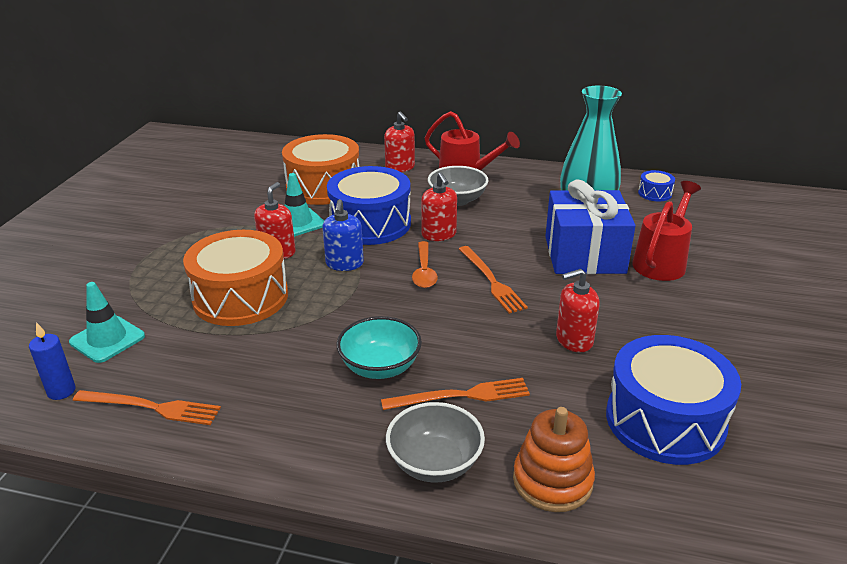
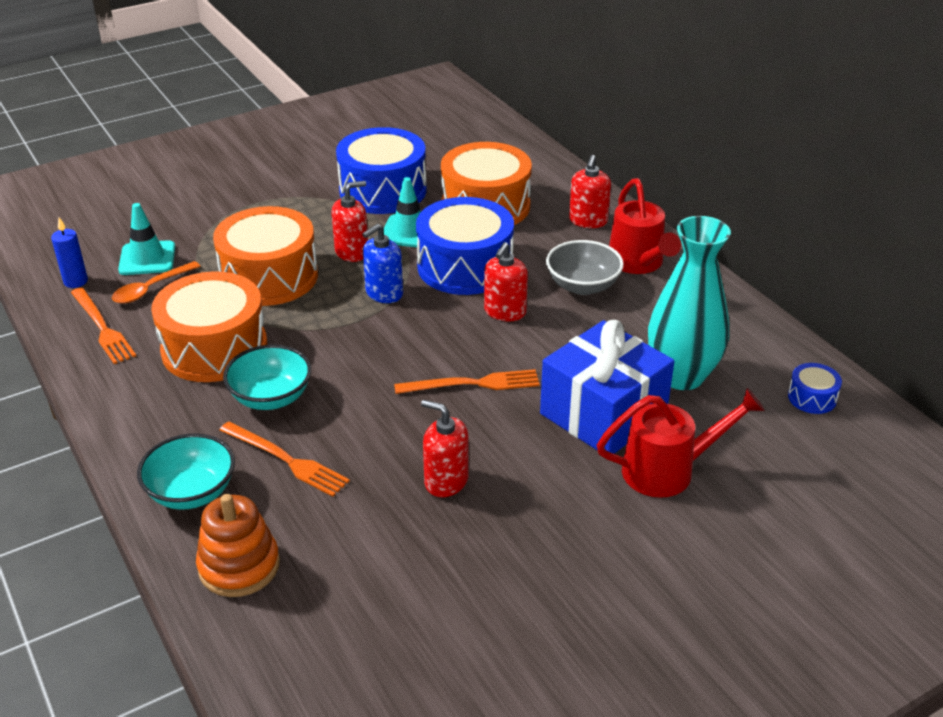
camera: 45 degrees right, 5 degrees up
grey bowl [386,402,485,483] -> turquoise bowl [137,434,235,510]
orange spoon [412,241,438,288] -> orange spoon moved to [112,261,201,304]
orange fork [459,246,528,314] -> orange fork turned 120 degrees counterclockwise [394,369,540,394]
blue drum [606,335,741,465] -> blue drum moved to [336,127,427,214]
none -> orange drum [151,271,267,382]

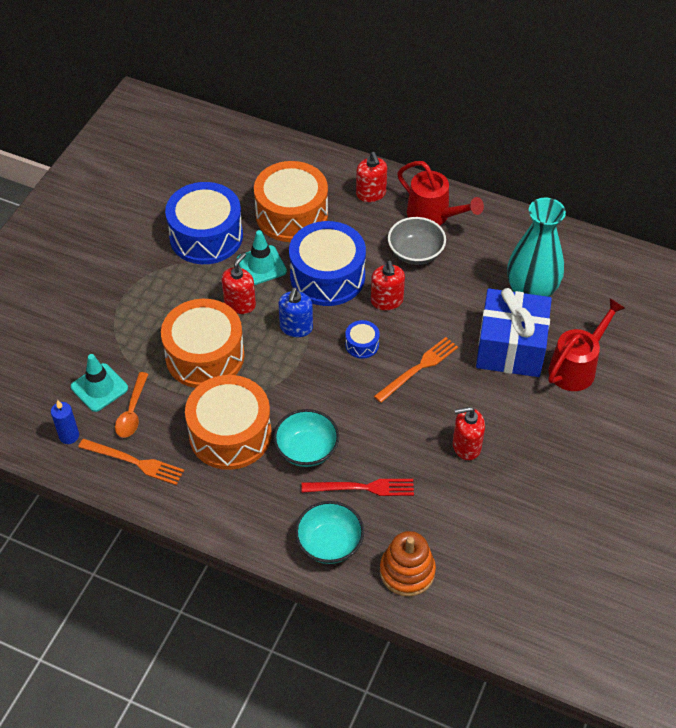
camera: 35 degrees left, 15 degrees up
orange fork [219,421,350,497] -> red fork [301,479,414,496]
blue drum [788,363,842,414] -> blue drum moved to [345,320,380,359]

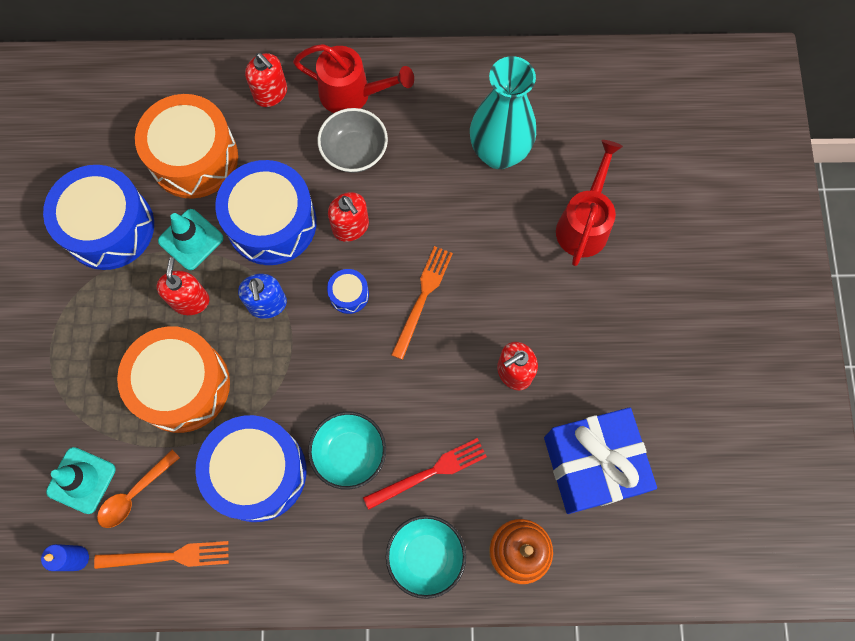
camera: 25 degrees left, 20 degrees up
orange spoon [115,372,148,438] -> orange spoon turned 60 degrees clockwise [97,450,180,528]
orange drum [185,375,272,470] -> blue drum [195,415,306,522]
blue gift [476,288,552,377] -> blue gift moved to [544,408,657,514]

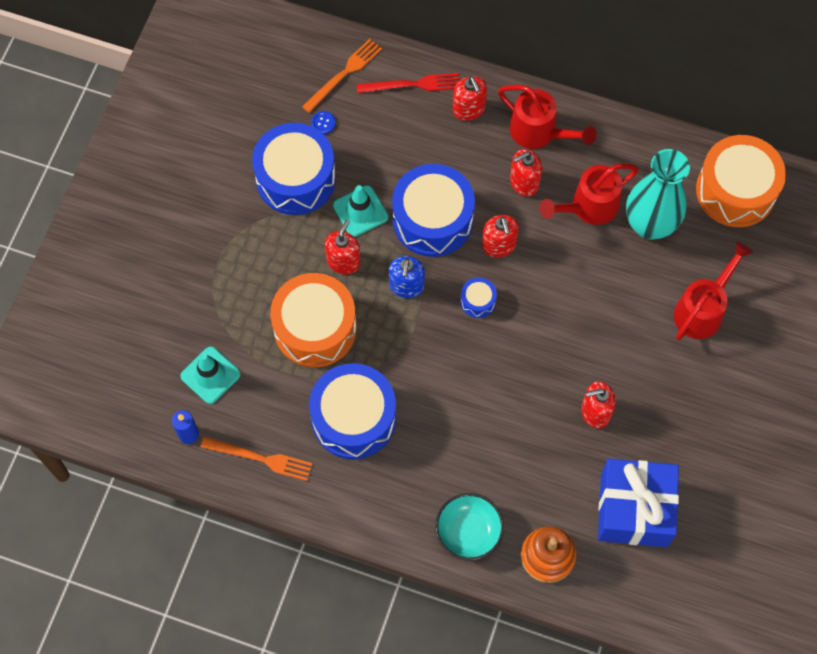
camera: 20 degrees right, 5 degrees down
orange spoon [97,450,180,528] -> none
orange drum [135,94,238,199] -> orange drum moved to [696,135,786,227]
turquoise bowl [308,411,386,490] -> none
grey bowl [317,108,388,173] -> red soap dispenser [510,149,542,197]
red fork [363,438,487,510] -> red fork moved to [357,73,459,93]
orange fork [391,246,453,360] -> orange fork moved to [302,39,382,113]
none -> blue button [311,111,336,134]
none -> red watering can [539,163,639,225]

